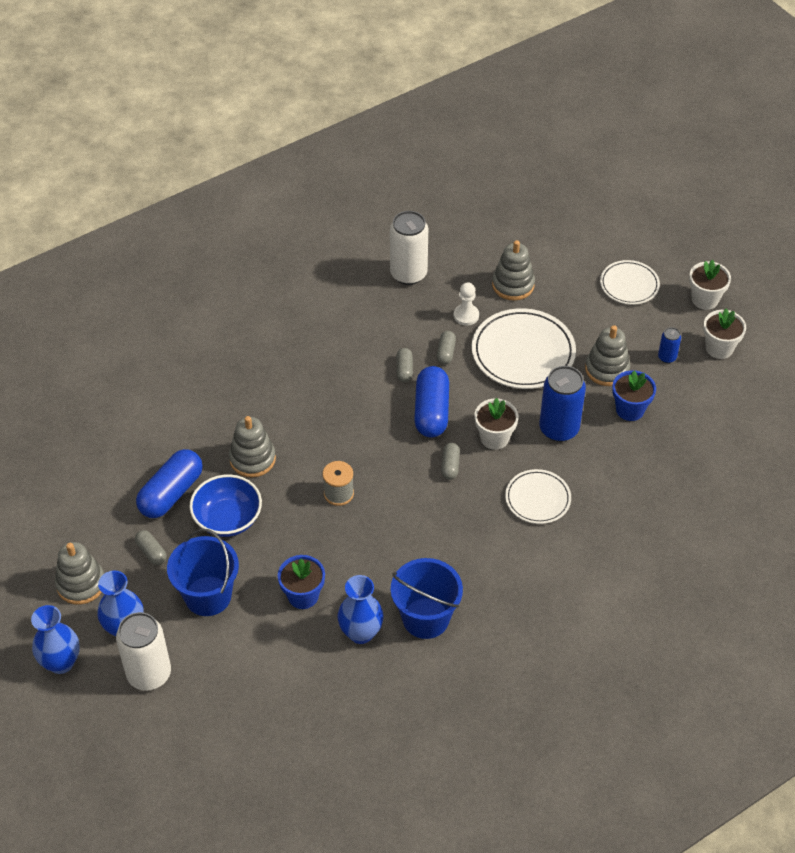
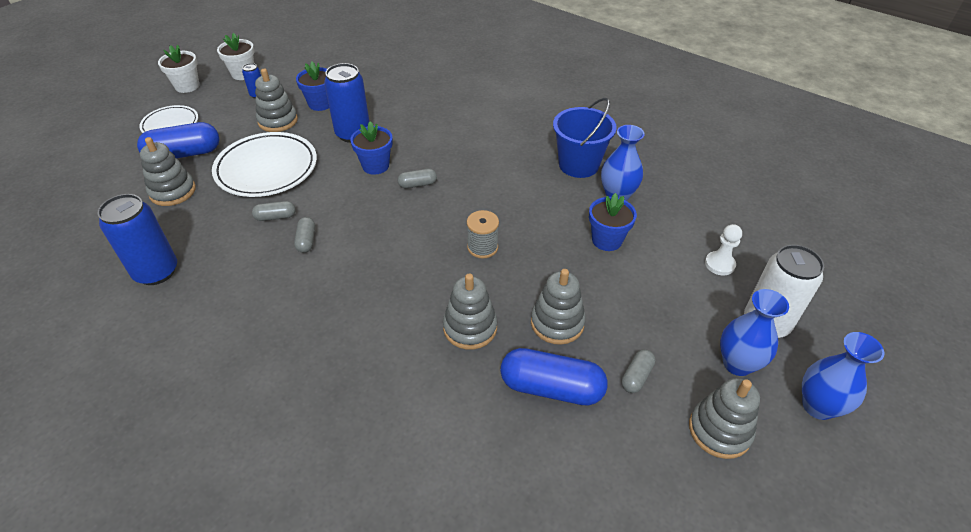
camera: 110 degrees left, 5 degrees down
blue bucket [167,529,239,616] -> none
blue bowl [189,474,262,537] -> grey stacking toy [531,269,586,345]
white can [390,211,428,285] -> blue can [97,194,177,285]
grey capsule [396,348,413,382] -> grey capsule turned 75 degrees counterclockwise [294,217,315,253]
blue capsule [414,366,449,438] -> blue capsule moved to [137,122,219,158]
white pawn [454,282,479,326] -> white pawn moved to [705,224,742,275]
white flower pot [475,398,519,450] -> blue flower pot [350,121,393,175]
white plate [505,469,571,524] -> none

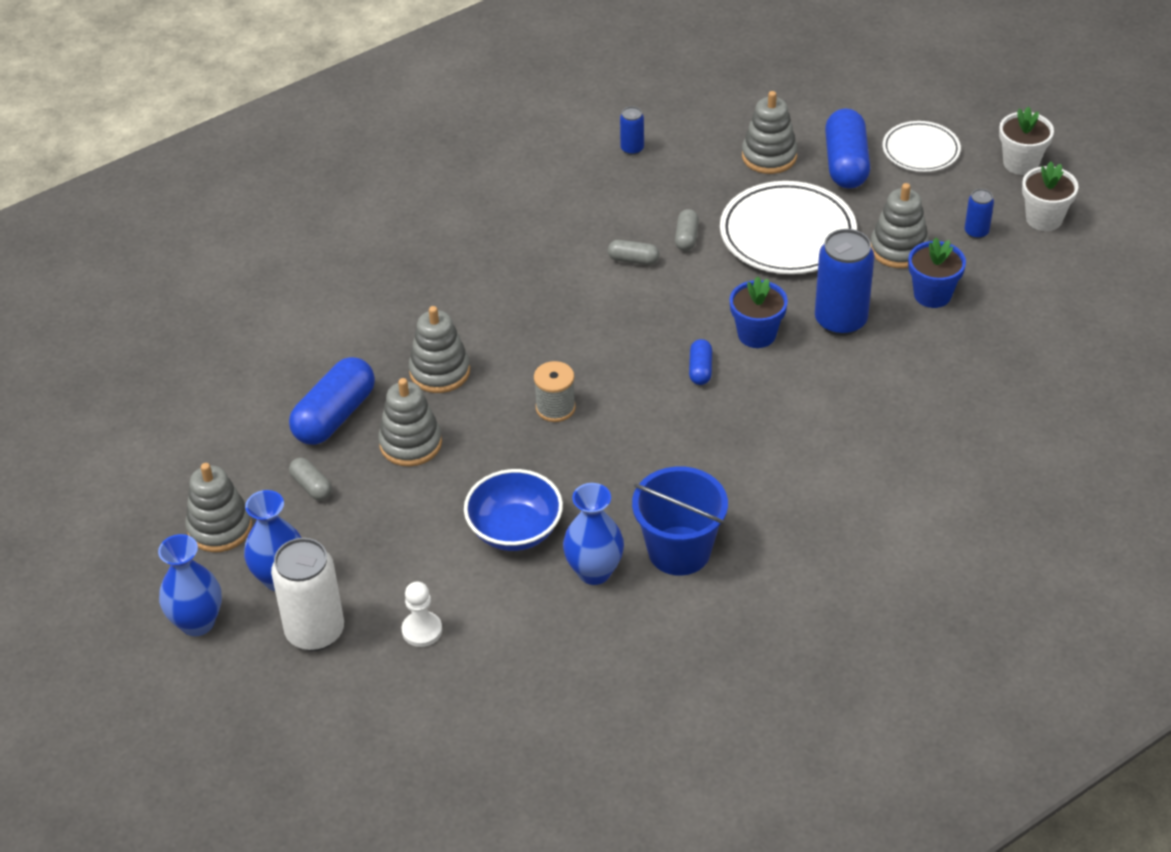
camera: 110 degrees right, 0 degrees up
blue can [97,194,177,285] -> blue can [620,106,644,155], size x0.48
grey capsule [398,169,437,188] -> blue capsule [689,339,712,385]
blue flower pot [589,193,637,251] -> blue bowl [464,469,563,551]

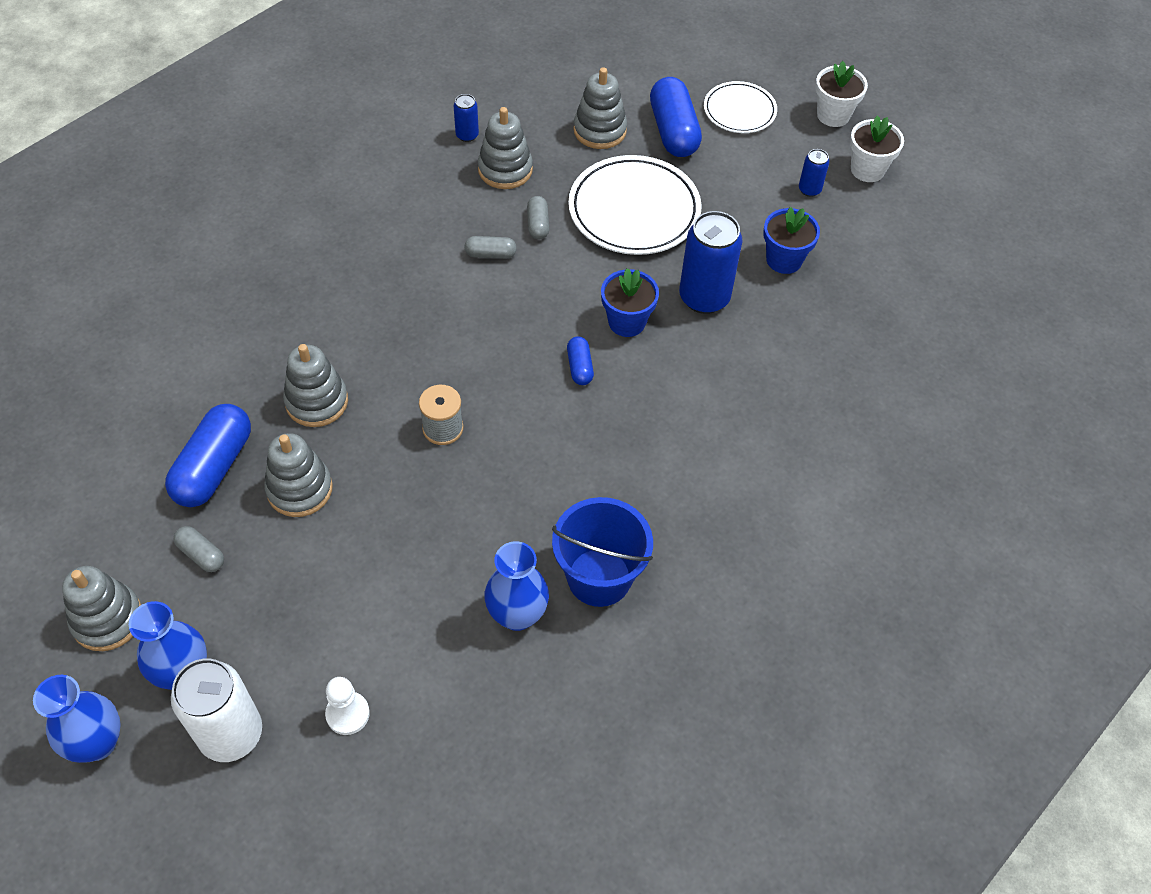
camera: 15 degrees left, 10 degrees up
blue bowl [464,469,563,551] -> none
grey stacking toy [871,183,929,268] -> grey stacking toy moved to [478,107,533,189]

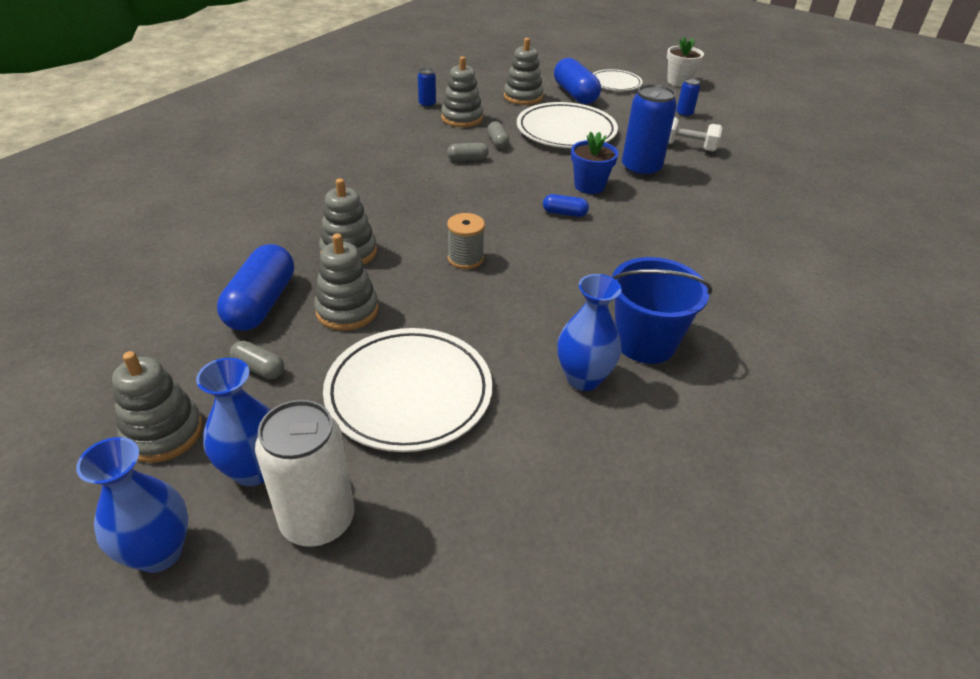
camera: 10 degrees left, 15 degrees down
white pawn [325,677,370,735] -> none
blue capsule [567,336,594,385] -> blue capsule turned 60 degrees counterclockwise [543,194,589,217]
blue flower pot [763,207,820,274] -> white dumbbell [668,117,723,152]
white flower pot [850,115,904,182] -> none
none -> white plate [323,328,492,452]

